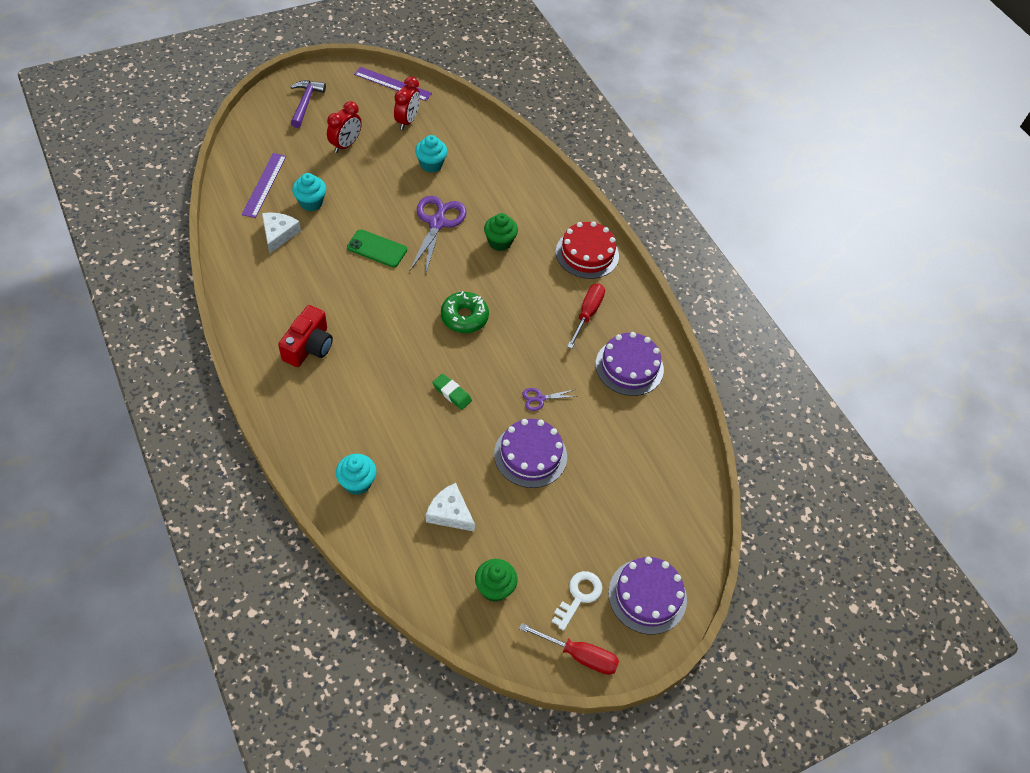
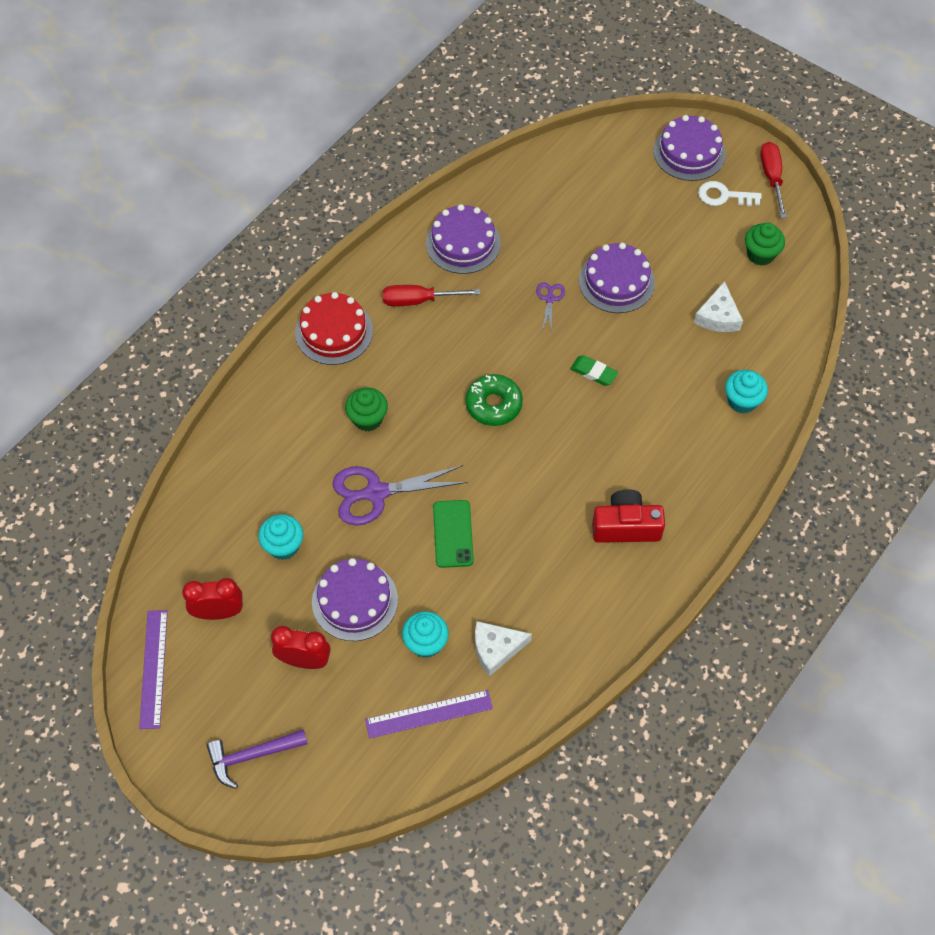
camera: 110 degrees left, 5 degrees up
green eraser [432,374,472,410] -> green eraser turned 75 degrees counterclockwise [570,355,618,386]
purple scissors [522,388,576,411] -> purple scissors turned 135 degrees counterclockwise [536,282,565,331]
none -> purple cake [312,558,398,641]

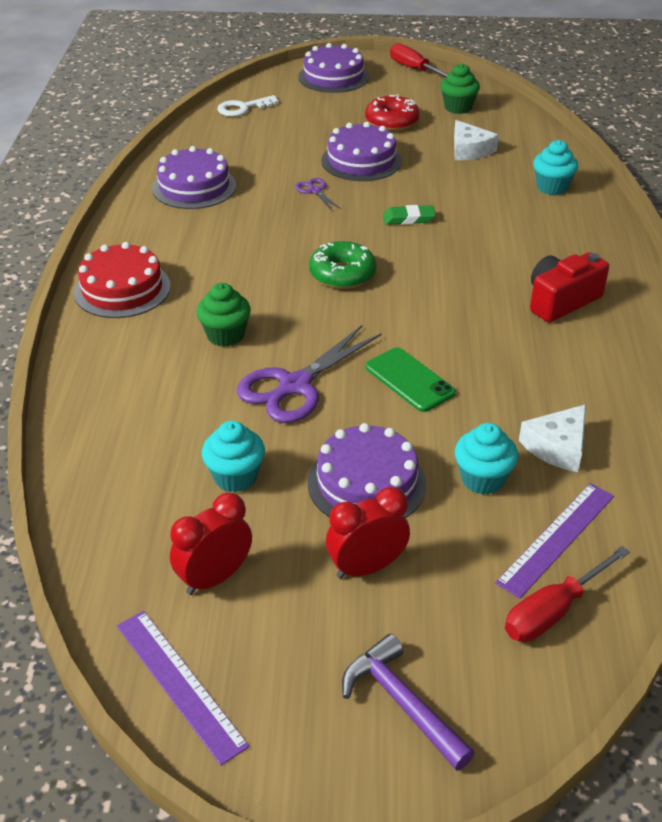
camera: 35 degrees left, 20 degrees down
purple hammer [207,729,308,789] -> purple hammer turned 105 degrees clockwise [342,634,475,771]
red screwdriver [383,285,480,306] -> red screwdriver moved to [505,546,630,642]
white key [698,181,762,206] -> white key moved to [217,95,279,117]
none -> red donut [365,94,420,131]

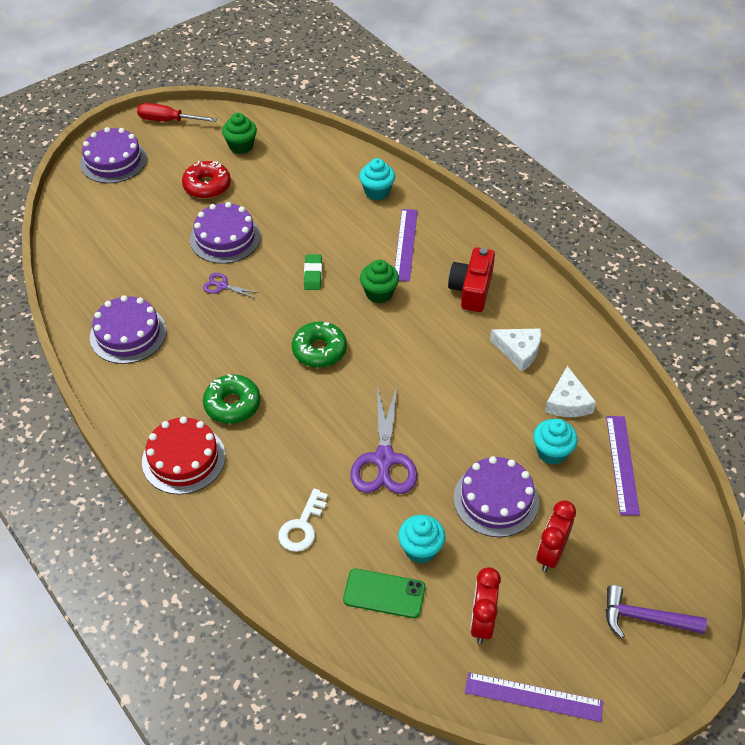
camera: 40 degrees left, 10 degrees up
green cupcake [196,283,251,347] -> green cupcake moved to [360,259,399,303]
white key [217,95,279,117] -> white key moved to [278,488,328,552]
green phone [365,347,456,412] -> green phone moved to [343,569,425,618]
green eraser [383,205,436,225] -> green eraser turned 45 degrees counterclockwise [304,254,322,290]
white cheese [454,120,499,160] -> white cheese moved to [490,329,541,372]
red screwdriver [505,546,630,642] -> none
none -> green donut [203,374,261,424]
none -> purple ruler [395,209,418,282]

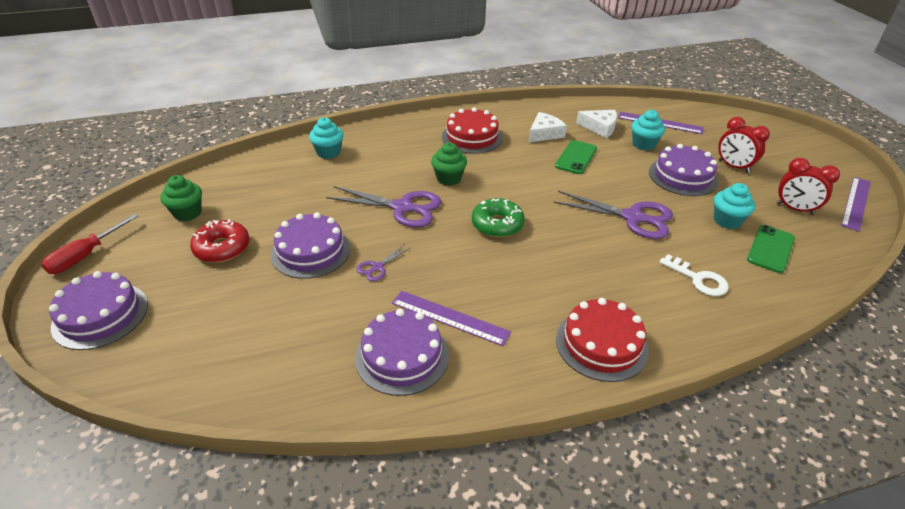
camera: 70 degrees left, 10 degrees down
green donut [203,374,261,424] -> none
green eraser [304,254,322,290] -> purple scissors [326,186,441,228]
purple ruler [395,209,418,282] -> purple ruler moved to [392,291,511,346]
red camera [448,247,495,312] -> red cake [442,107,503,154]
purple hammer [606,585,707,638] -> none
none -> green phone [555,140,597,174]

